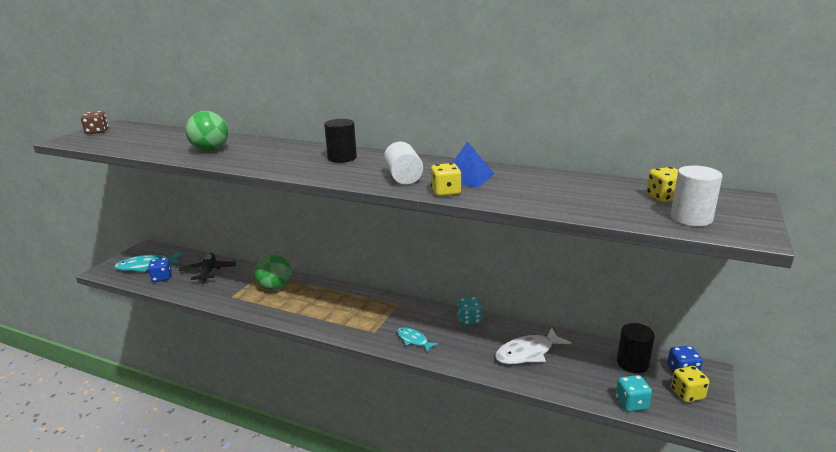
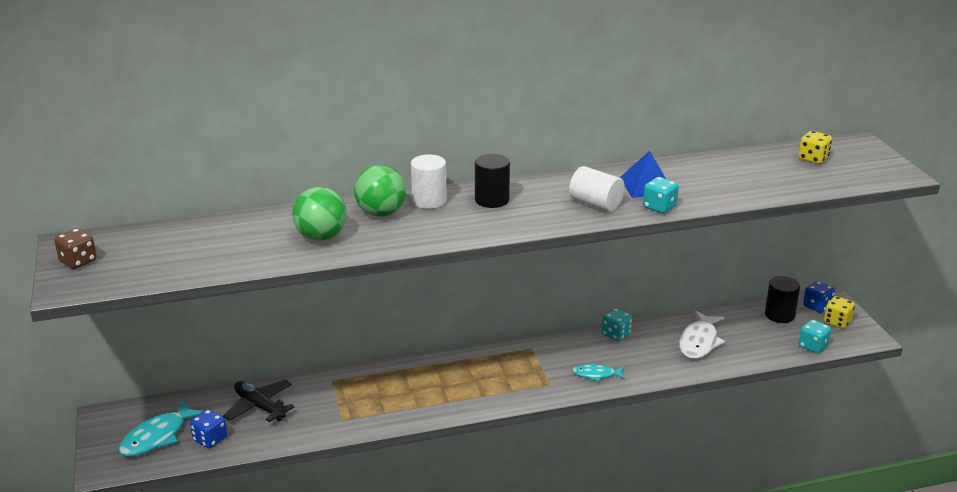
camera: 40 degrees left, 5 degrees up
green ball [255,255,291,291] -> green ball moved to [354,165,406,217]
yellow dice [431,163,462,196] -> turquoise dice [643,177,679,214]
white cylinder [671,166,723,226] -> white cylinder moved to [411,155,447,209]

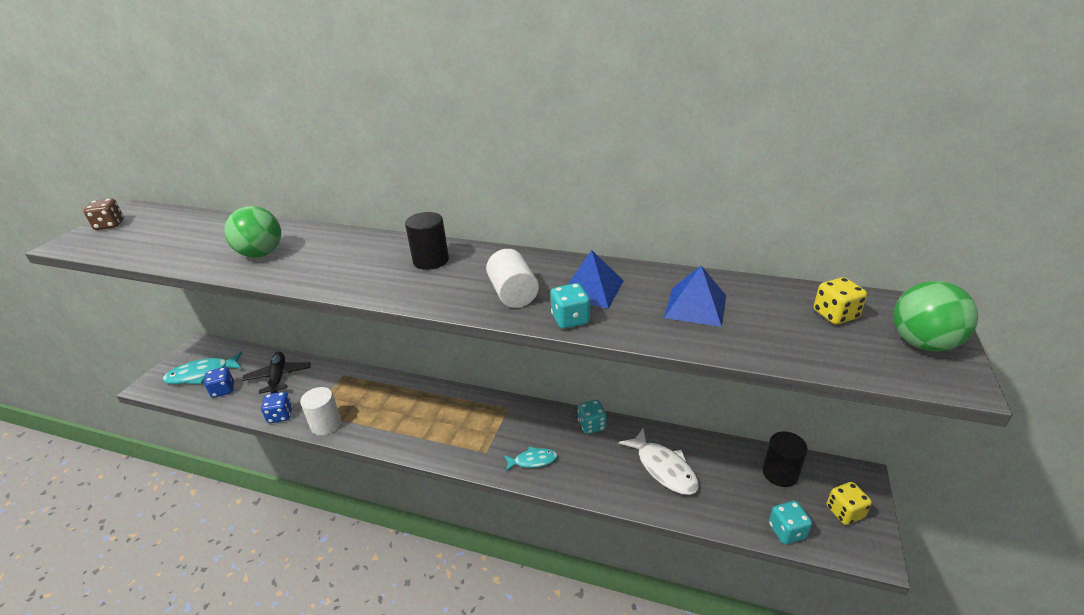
camera: 35 degrees right, 5 degrees up
green ball [354,165,406,217] -> green ball moved to [893,281,978,352]
white cylinder [411,155,447,209] -> white cylinder moved to [300,387,341,435]
turquoise fish [572,364,625,382] -> turquoise fish turned 135 degrees clockwise [504,447,558,471]
white fish [679,311,725,359] -> white fish turned 90 degrees counterclockwise [619,429,699,495]
blue dice [803,281,835,313] -> blue dice moved to [261,392,292,423]
none -> blue pyramid [664,266,726,327]

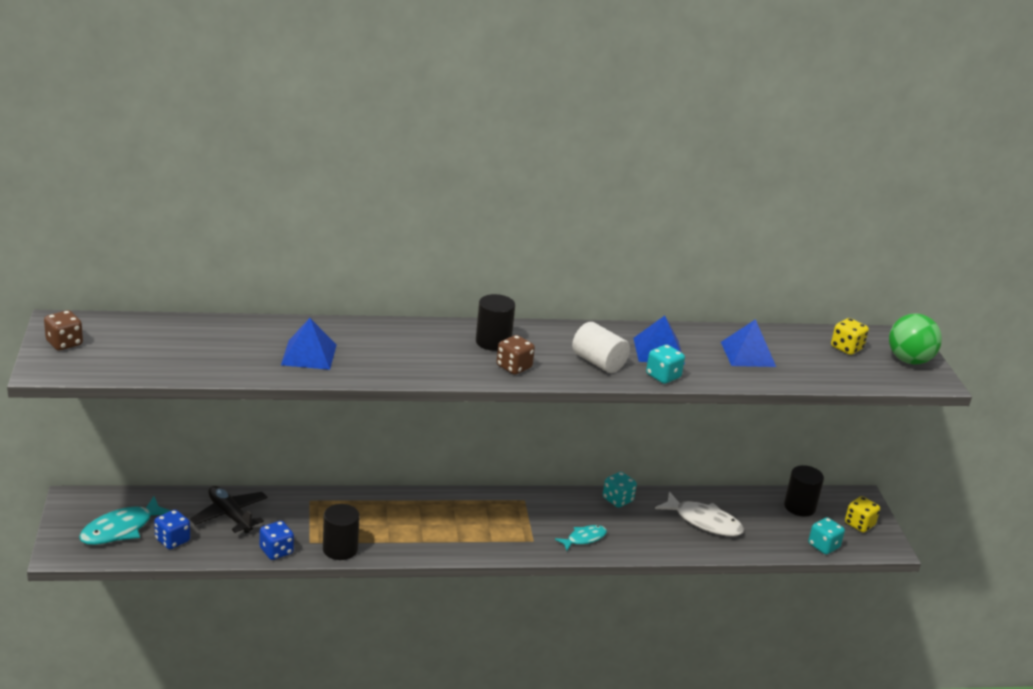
camera: 30 degrees left, 5 degrees down
green ball [224,206,281,258] -> blue pyramid [281,318,336,370]
white cylinder [300,387,341,435] -> black cylinder [323,504,360,560]
none -> brown dice [497,335,535,375]

